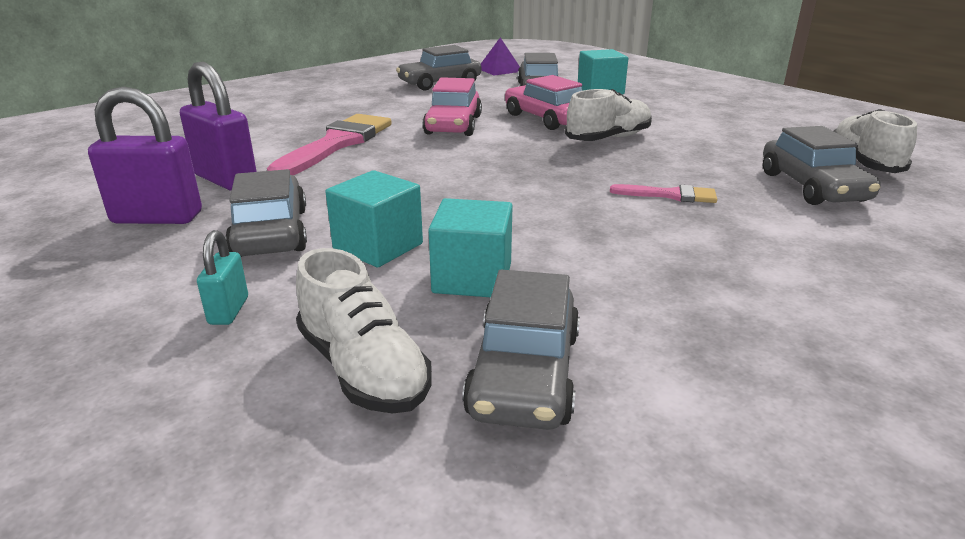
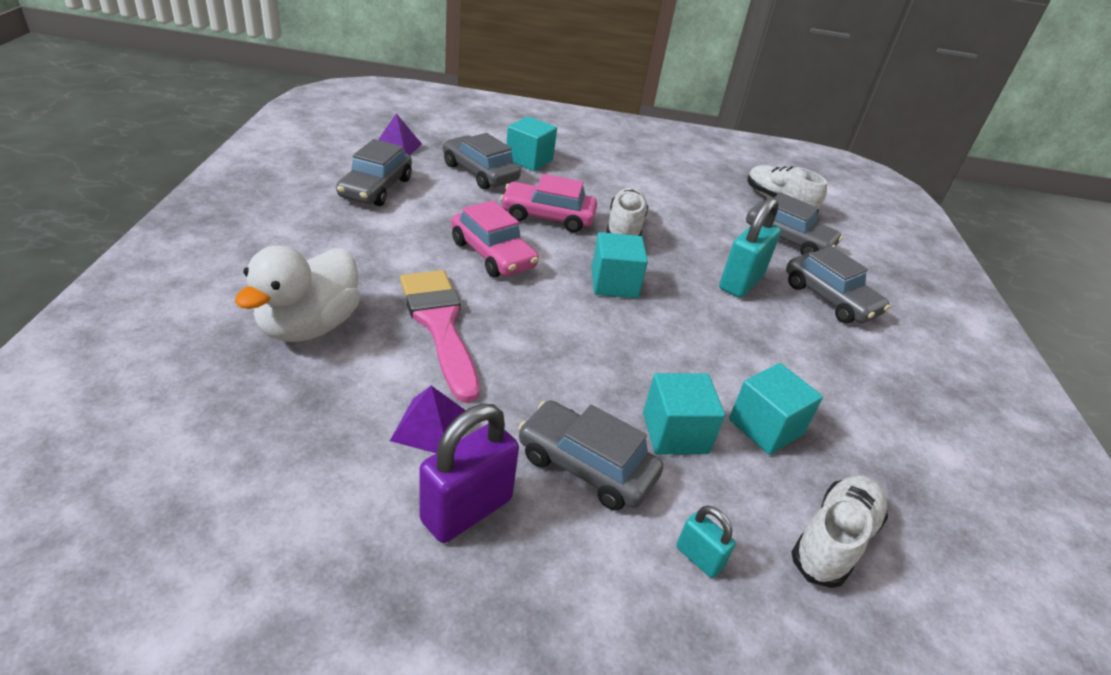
camera: 50 degrees left, 10 degrees up
purple padlock [180,62,257,190] -> purple pyramid [390,386,466,453]
white shoe [296,248,432,414] -> white shoe turned 60 degrees counterclockwise [791,476,888,588]
grey car [462,270,580,430] -> grey car moved to [786,246,890,324]
pink brush [610,184,717,203] -> turquoise padlock [719,197,781,298]
none -> white duck [235,245,360,342]
none -> turquoise cube [591,232,648,298]

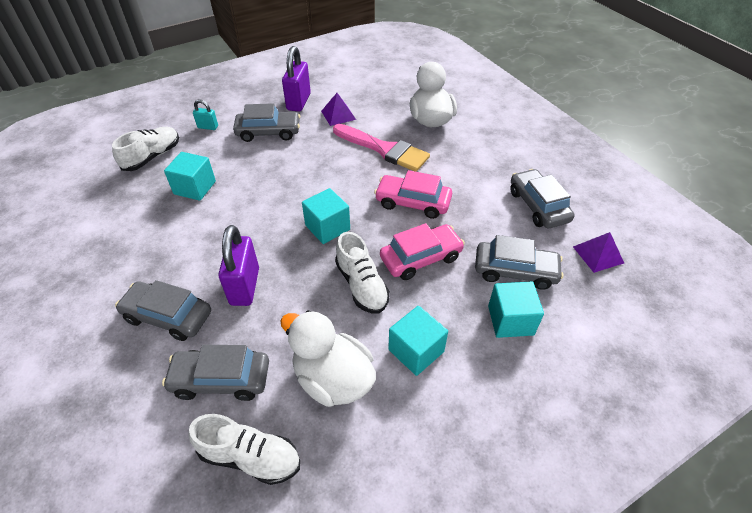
camera: 150 degrees right, 10 degrees up
turquoise cube [643,373,725,455] -> turquoise cube moved to [388,306,448,376]
turquoise padlock [719,197,781,298] -> purple padlock [218,225,259,306]
white shoe [791,476,888,588] -> white shoe turned 150 degrees counterclockwise [112,127,179,171]
none -> white duck [280,310,376,407]

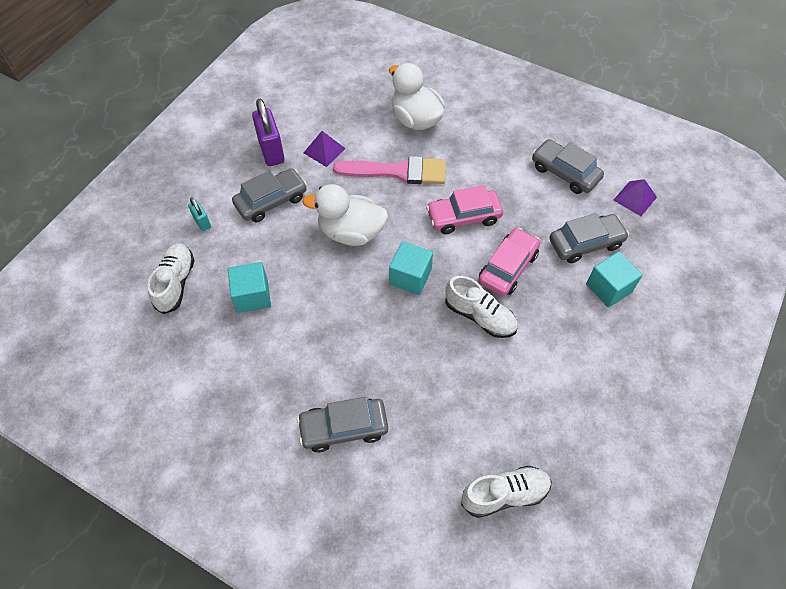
camera: 30 degrees left, 10 degrees up
grey car [162,345,269,401] -> none
turquoise padlock [193,99,218,130] -> turquoise padlock turned 75 degrees clockwise [188,197,211,231]
purple padlock [218,225,259,306] -> none
white duck [280,310,376,407] -> white duck moved to [302,184,388,246]
turquoise cube [388,306,448,376] -> none

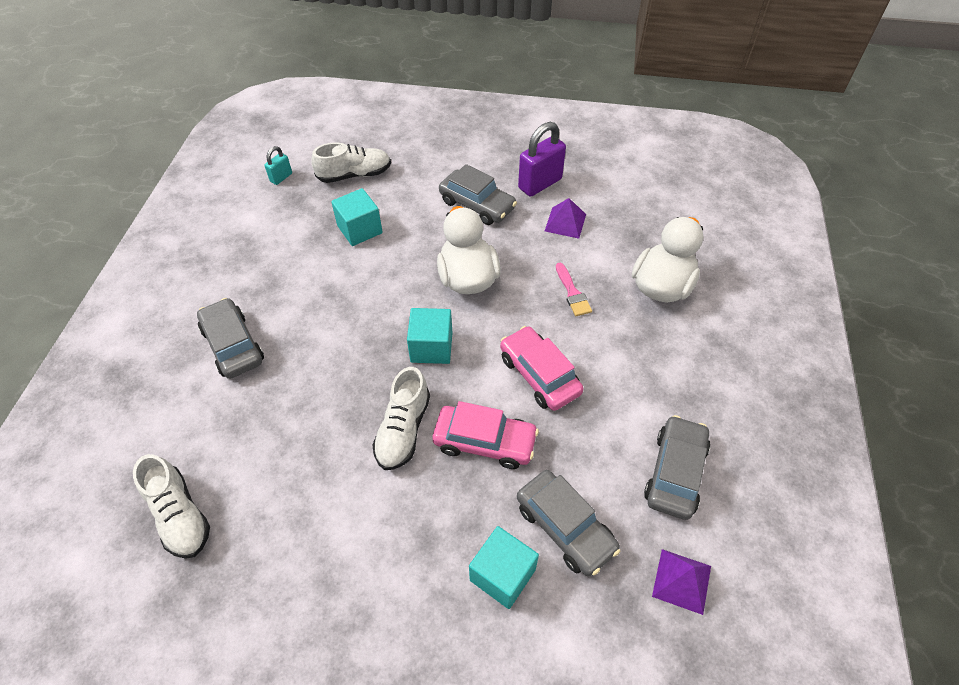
camera: 70 degrees right, 5 degrees down
turquoise padlock [188,197,211,231] -> turquoise padlock moved to [265,146,292,185]
pink brush [333,156,446,184] -> pink brush [556,263,592,316], size x0.50

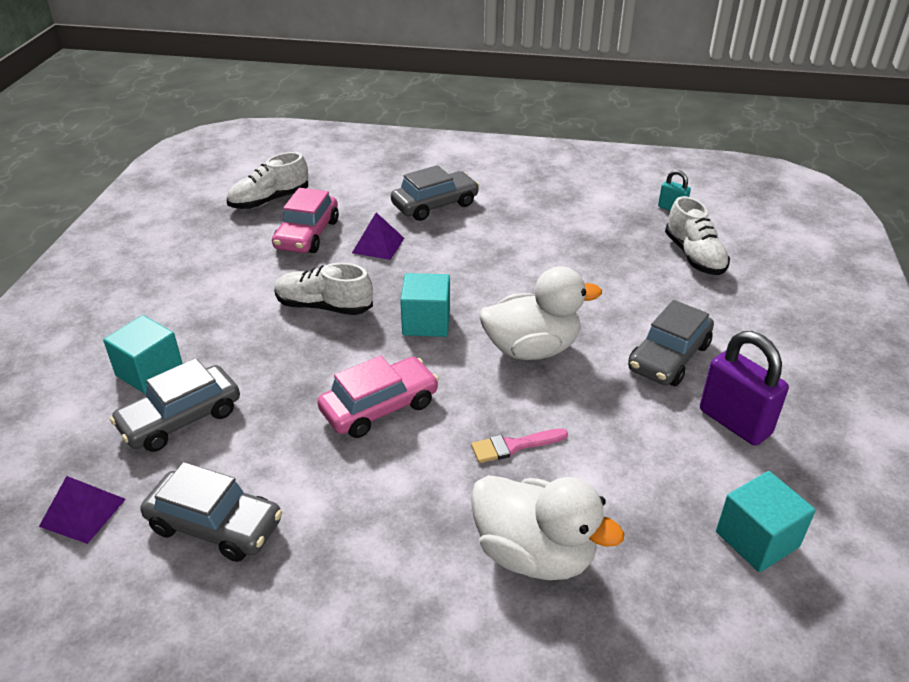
camera: 90 degrees right, 15 degrees down
turquoise cube [331,188,383,246] -> turquoise cube moved to [716,471,816,572]
pink car [433,401,539,469] -> pink car moved to [272,188,339,253]
purple pyramid [545,198,586,239] -> purple pyramid moved to [352,212,404,260]

